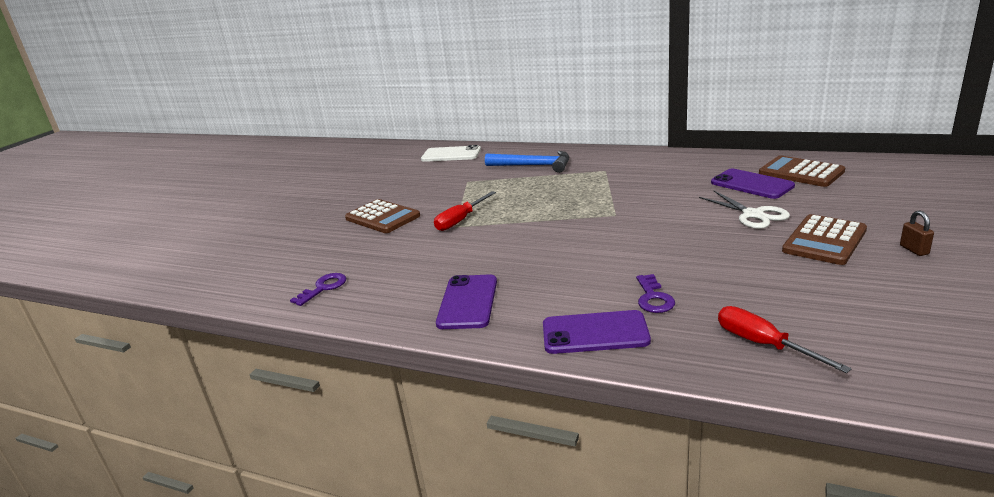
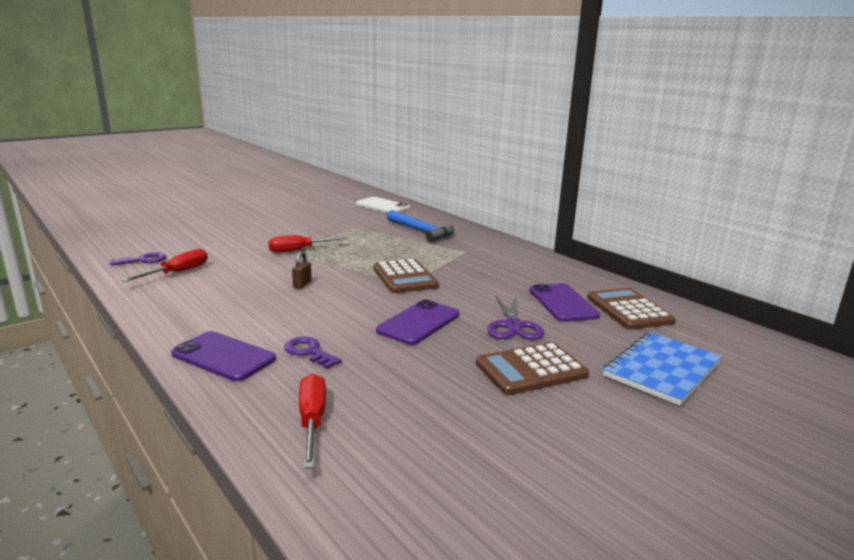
camera: 25 degrees right, 5 degrees down
brown calculator [345,199,420,233] -> brown calculator moved to [373,259,439,293]
purple phone [436,274,497,329] -> purple phone moved to [376,299,459,345]
purple key [636,274,675,313] -> purple key turned 105 degrees clockwise [284,337,342,369]
white scissors [699,191,790,229] -> purple scissors [487,295,544,340]
brown padlock [900,210,934,256] -> brown padlock moved to [292,251,312,289]
none -> red screwdriver [122,249,208,282]
none -> blue notebook [603,332,722,406]

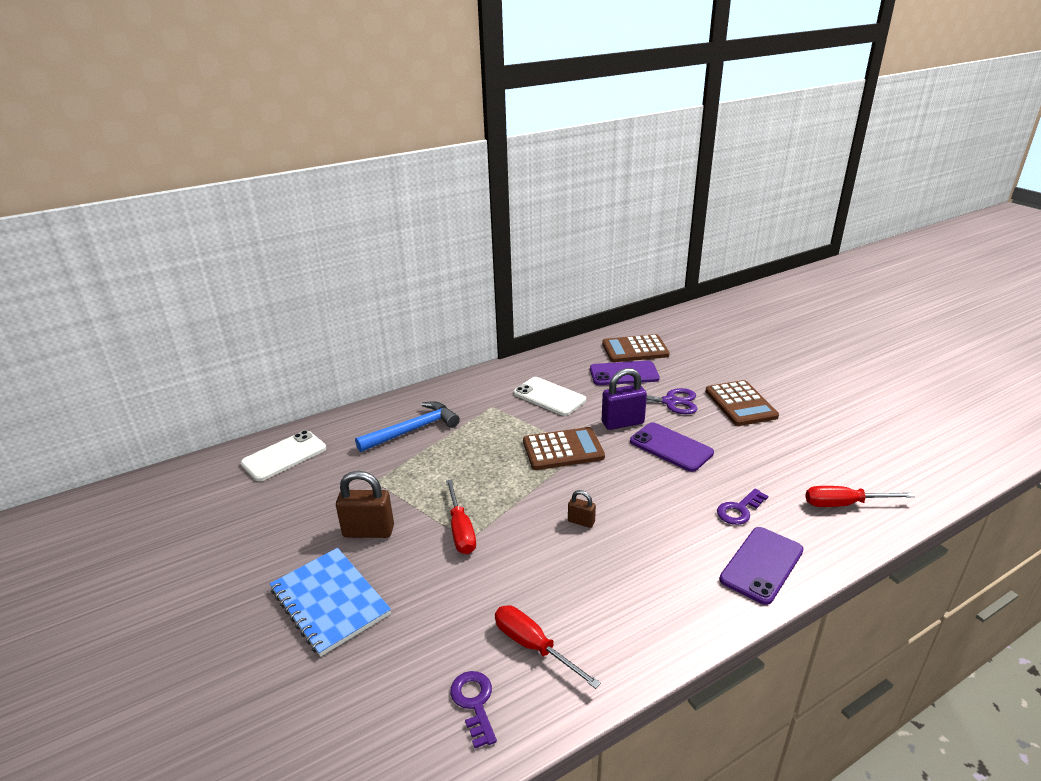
camera: 80 degrees left, 10 degrees up
blue notebook [603,332,722,406] -> blue notebook moved to [270,548,391,657]
none -> brown padlock [336,471,394,538]
none -> white phone [513,377,586,416]
none -> purple padlock [602,368,647,430]

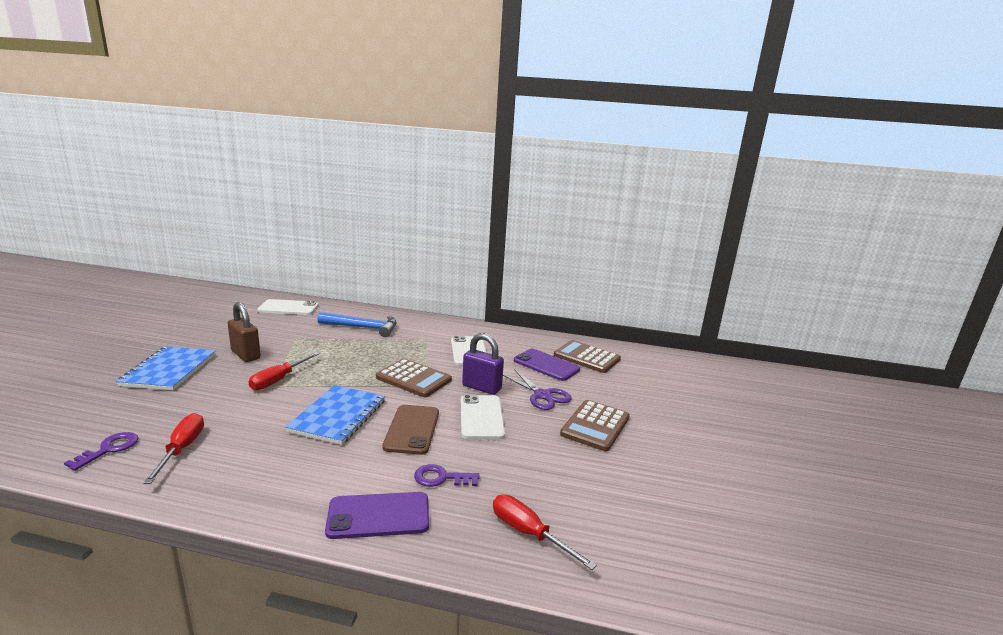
camera: 40 degrees right, 10 degrees down
brown padlock [568,490,596,528] -> blue notebook [285,385,385,445]
purple phone [630,422,714,472] -> white phone [461,395,505,439]
none -> brown phone [382,405,439,455]

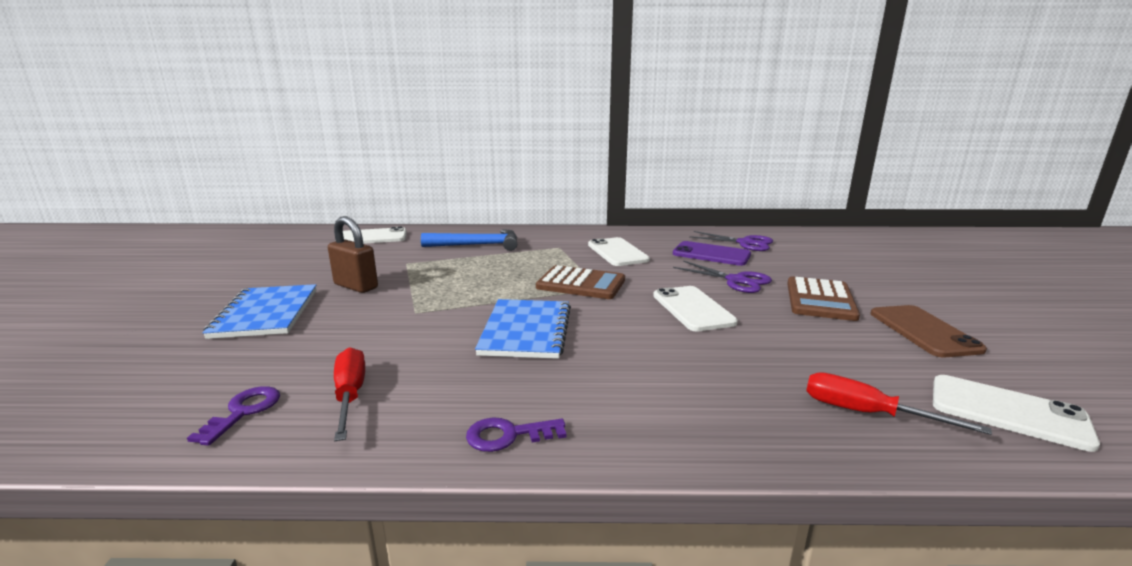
camera: 10 degrees left, 0 degrees up
red screwdriver [249,352,319,390] -> none
purple phone [325,492,429,539] -> none
brown phone [382,405,439,455] -> brown phone moved to [871,305,987,358]
purple key [414,464,479,487] -> purple key moved to [466,418,567,452]
purple padlock [462,333,504,395] -> none
brown calculator [554,340,621,373] -> purple scissors [689,231,773,251]
none -> white phone [933,375,1100,452]

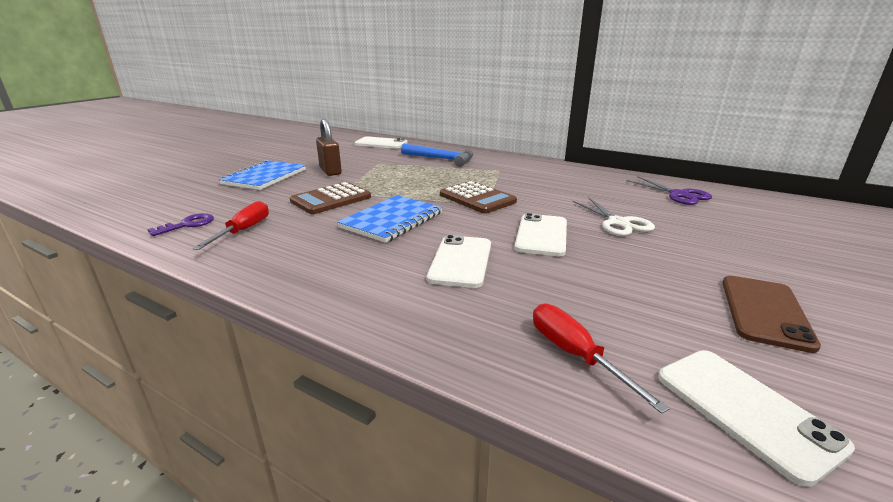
camera: 30 degrees right, 5 degrees up
purple key [466,418,567,452] -> none
white phone [588,237,650,266] -> white phone moved to [427,235,491,288]
purple phone [673,241,751,266] -> none
purple scissors [673,260,772,293] -> white scissors [572,198,655,236]
brown calculator [787,276,860,321] -> brown calculator moved to [290,182,371,214]

